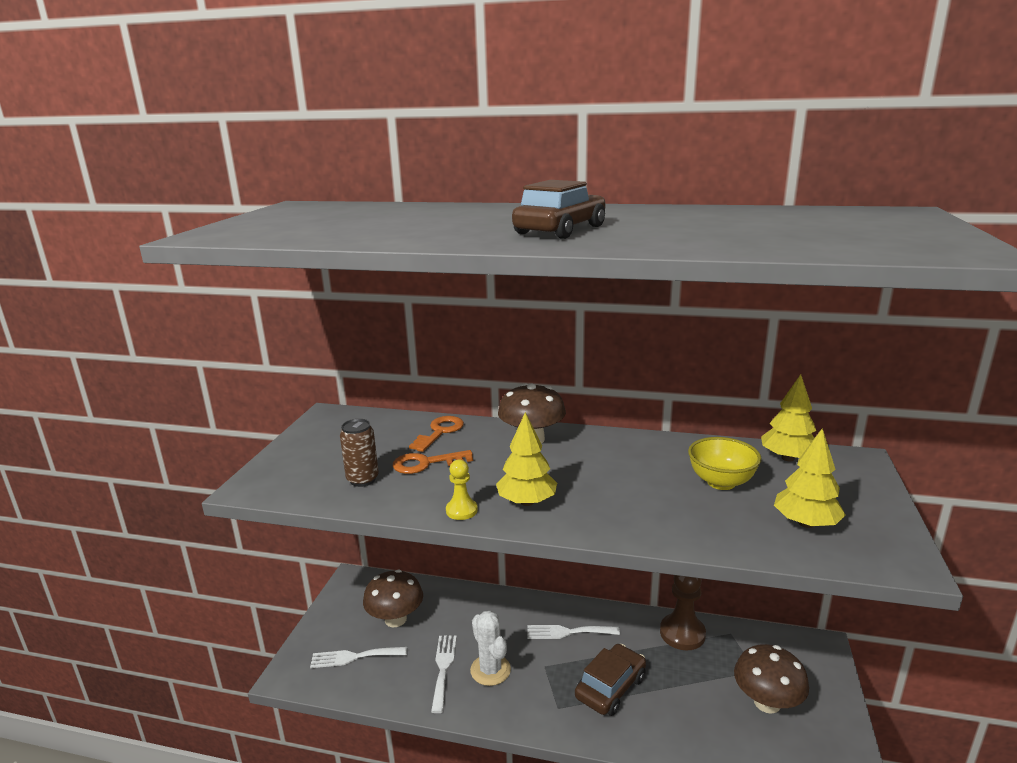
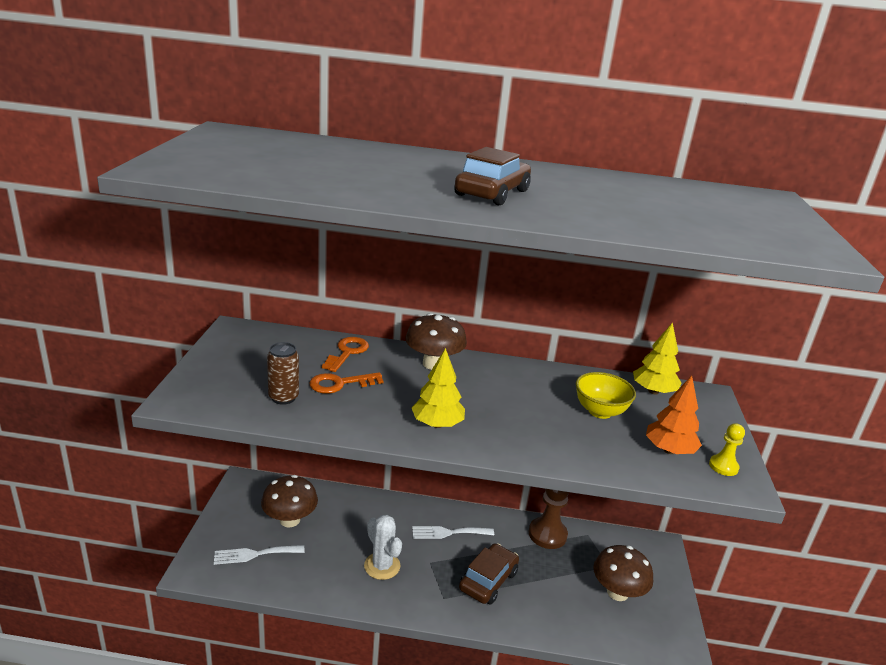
camera: 10 degrees left, 5 degrees up
white fork [431,636,457,713] -> none
yellow pawn [446,460,478,520] -> yellow pawn moved to [709,423,745,476]
yellow tree [774,428,846,528] -> orange tree [646,376,702,454]

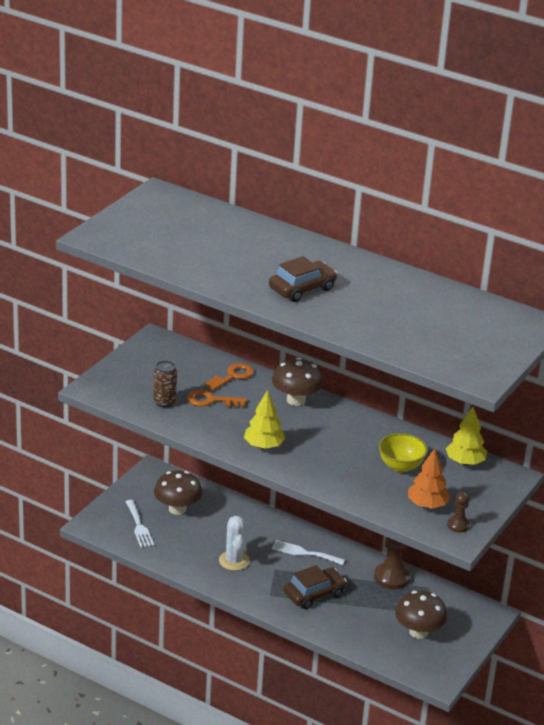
camera: 25 degrees right, 5 degrees up
white fork [214,545,304,565] -> white fork turned 120 degrees counterclockwise [126,500,154,548]
yellow pawn [709,423,745,476] -> brown pawn [447,492,470,532]

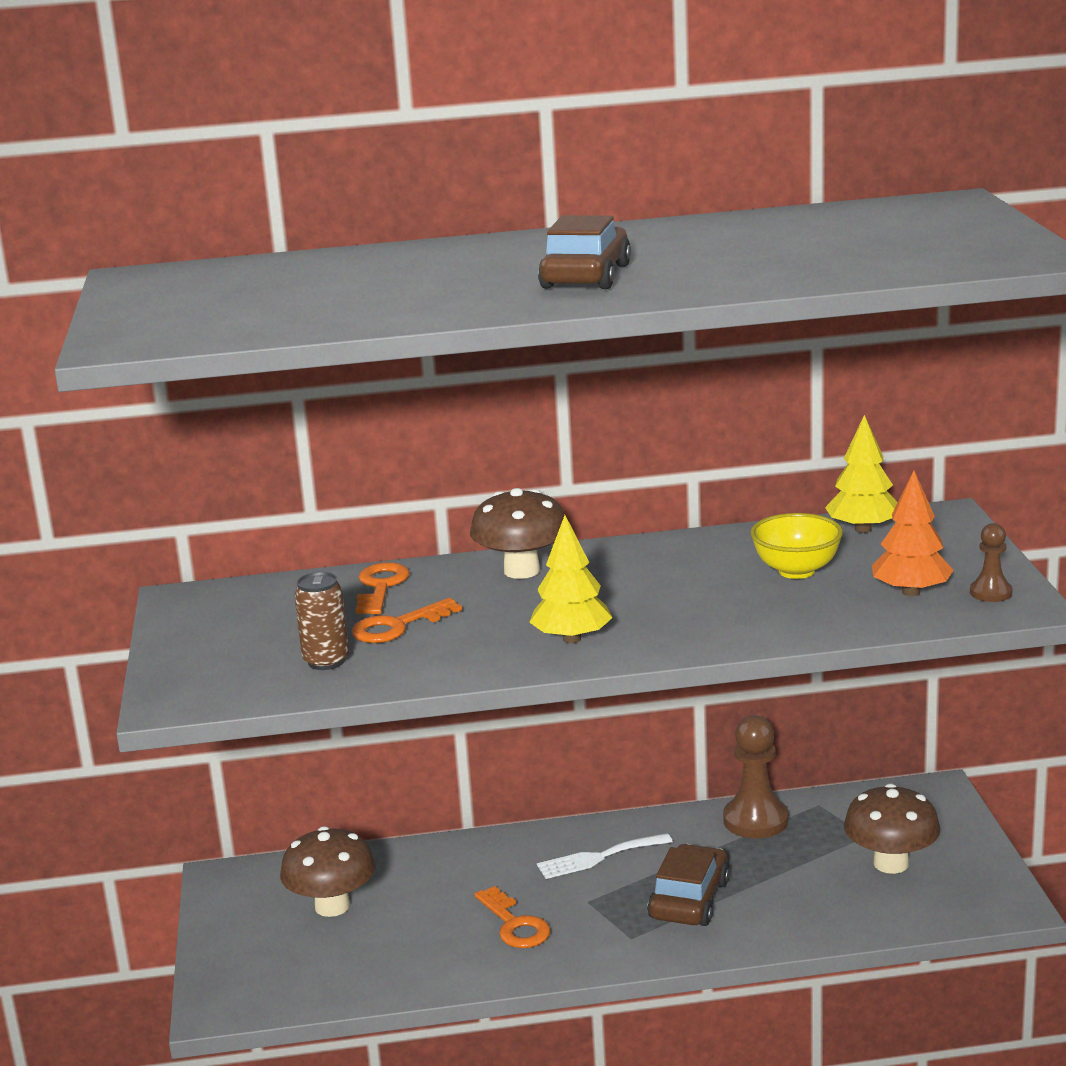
camera: 35 degrees left, 10 degrees down
white fork [126,500,154,548] -> none
white cactus [219,516,250,571] -> orange key [474,886,551,948]

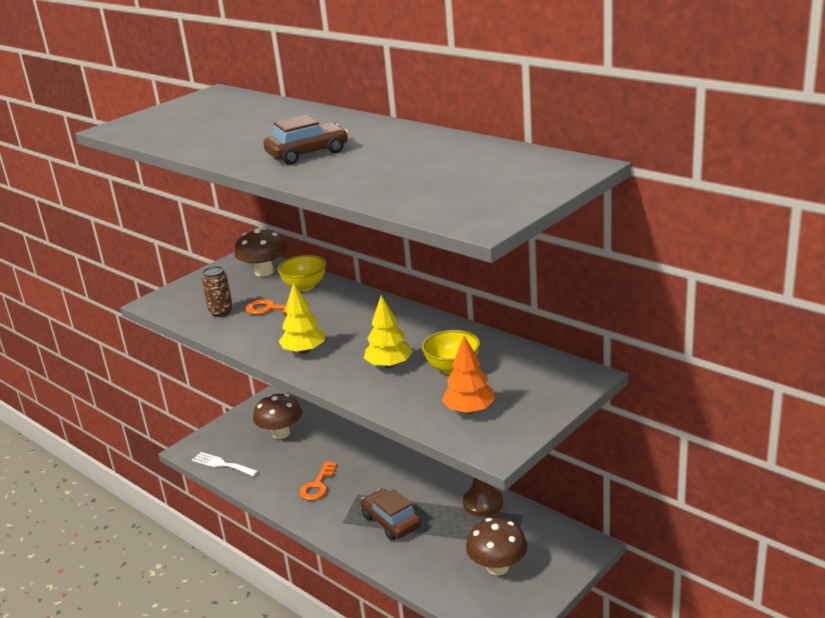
camera: 50 degrees right, 5 degrees up
orange key [356,562,410,614] -> yellow bowl [277,255,326,291]
brown mushroom [470,488,564,579] -> brown mushroom moved to [235,228,287,277]
white fork [537,833,673,879] -> white fork moved to [192,452,258,477]
brown car [647,844,730,926] -> brown car turned 105 degrees counterclockwise [361,488,421,540]
yellow tree [825,415,898,533] -> yellow tree moved to [364,295,413,368]
brown pawn [970,523,1013,602] -> none

